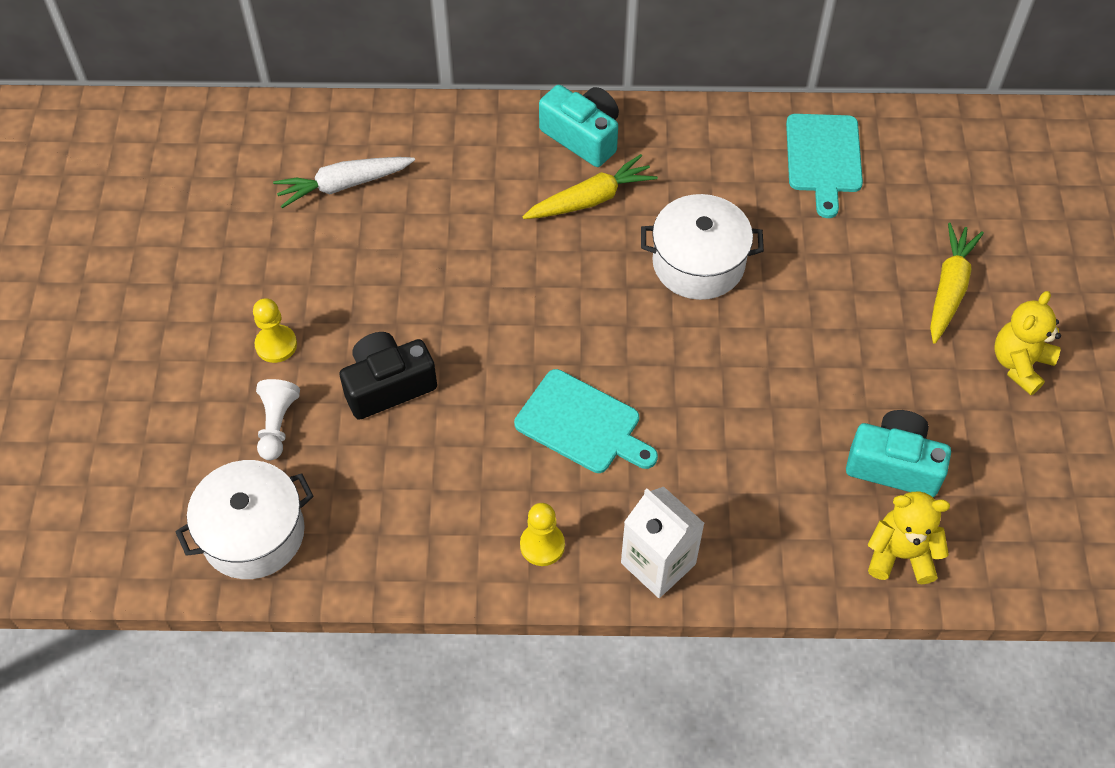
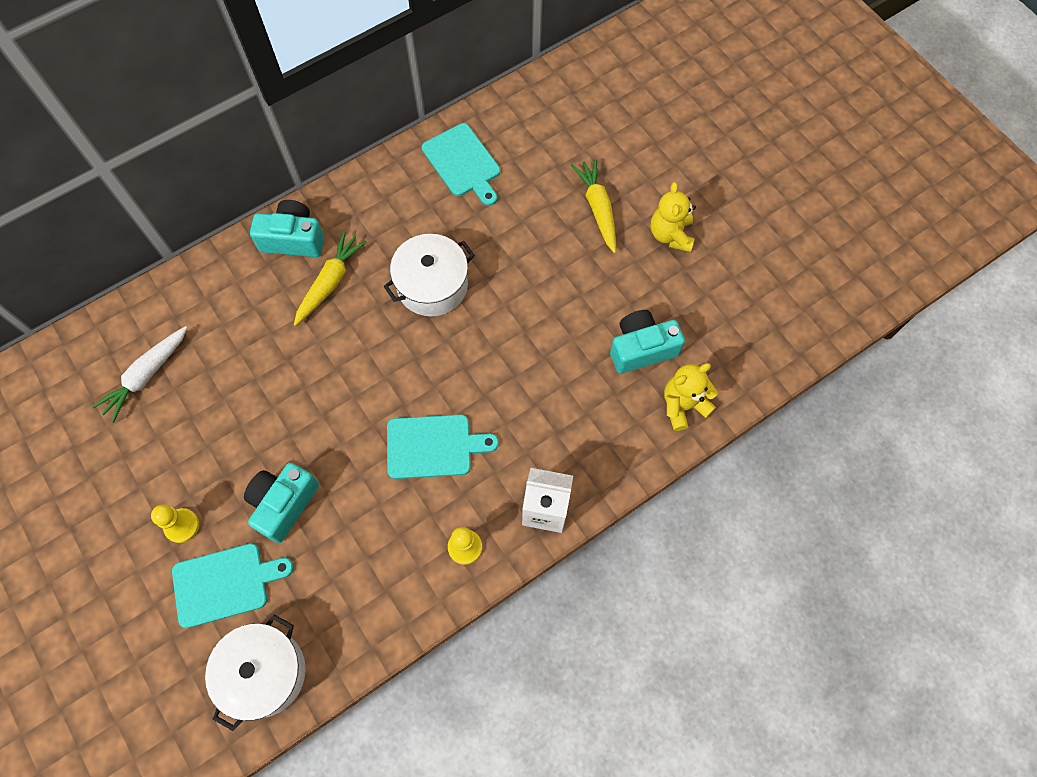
camera: 35 degrees left, 10 degrees up
white pawn [256,379,300,460] -> turquoise cutting board [172,543,294,628]
black camera [339,332,437,420] -> turquoise camera [244,463,319,543]

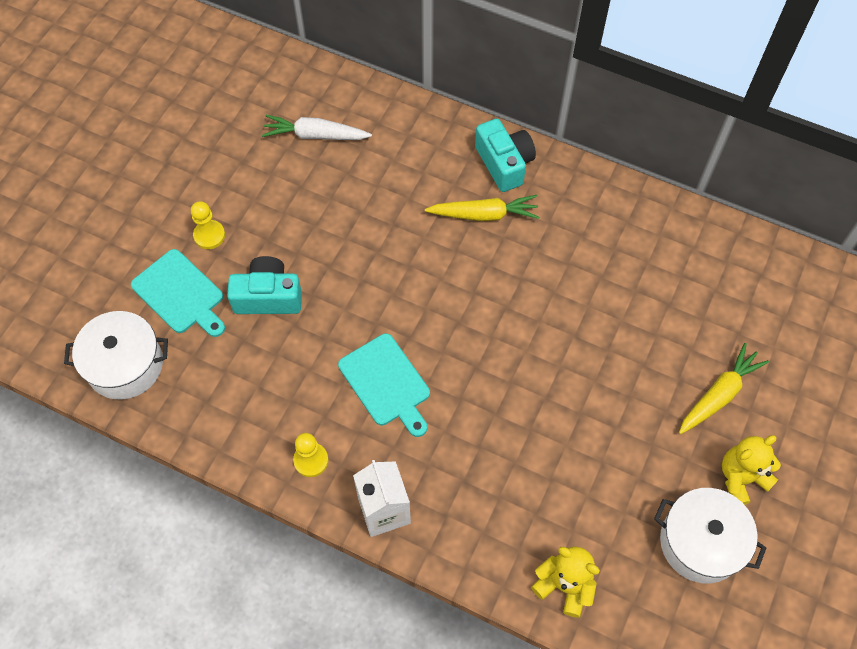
camera: 60 degrees right, 5 degrees down
white pot [384,234,475,316] -> white pot moved to [654,488,766,584]
turquoise cutting board [422,123,500,206] -> none
turquoise camera [610,310,685,374] -> none

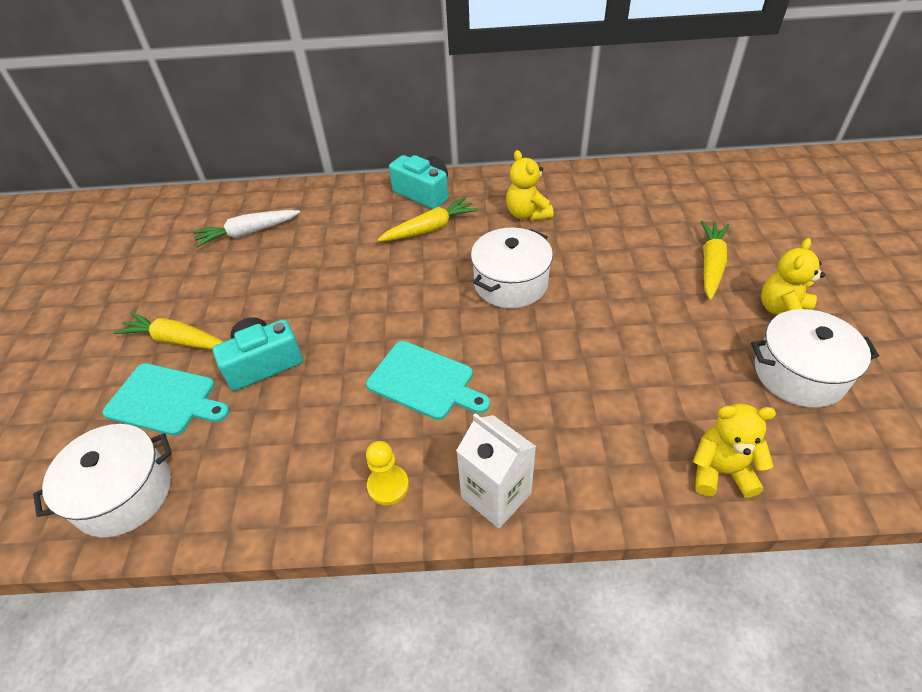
camera: 25 degrees left, 15 degrees down
yellow pawn [191,201,225,249] -> yellow carrot [114,312,223,350]
none -> white pot [471,228,553,308]
none -> yellow teddy bear [506,150,553,221]

